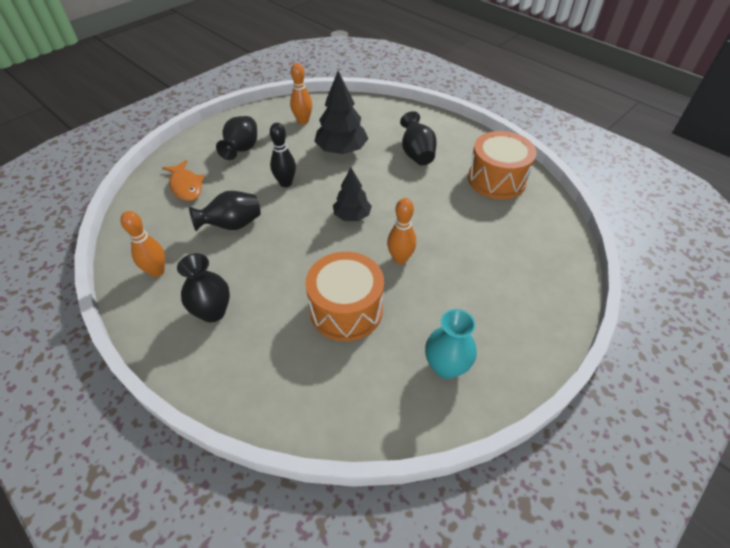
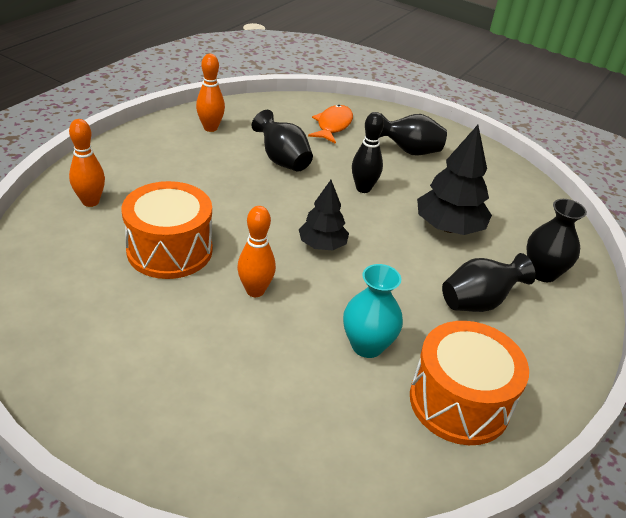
camera: 75 degrees right, 10 degrees down
orange fish [162,160,204,201] -> orange fish turned 150 degrees clockwise [308,105,353,144]
black vase [177,253,230,322] -> black vase moved to [527,199,587,282]
orange bowling pin [290,63,312,125] -> orange bowling pin moved to [69,119,105,207]
turquoise vase [425,309,477,379] -> turquoise vase moved to [343,264,403,358]

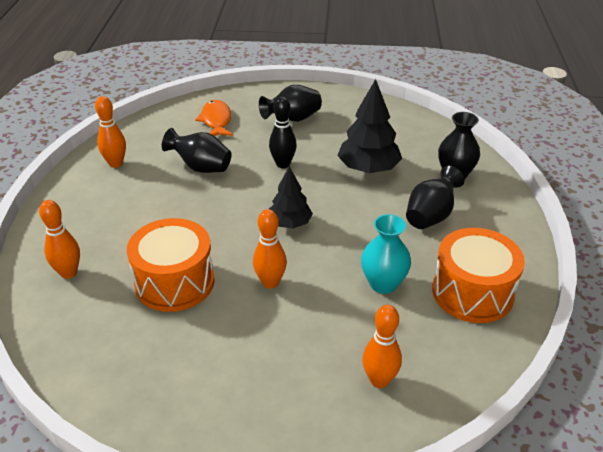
camera: 25 degrees left, 0 degrees up
none -> orange bowling pin [362,305,402,388]

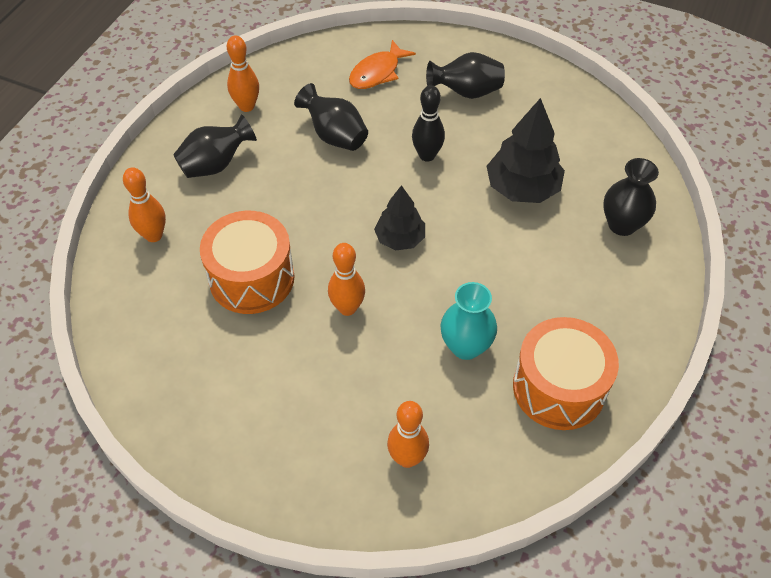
camera: 20 degrees right, 15 degrees up
orange fish [195,100,233,136] -> orange fish turned 150 degrees counterclockwise [349,40,416,89]
black vase [406,166,465,229] -> black vase moved to [173,114,257,178]

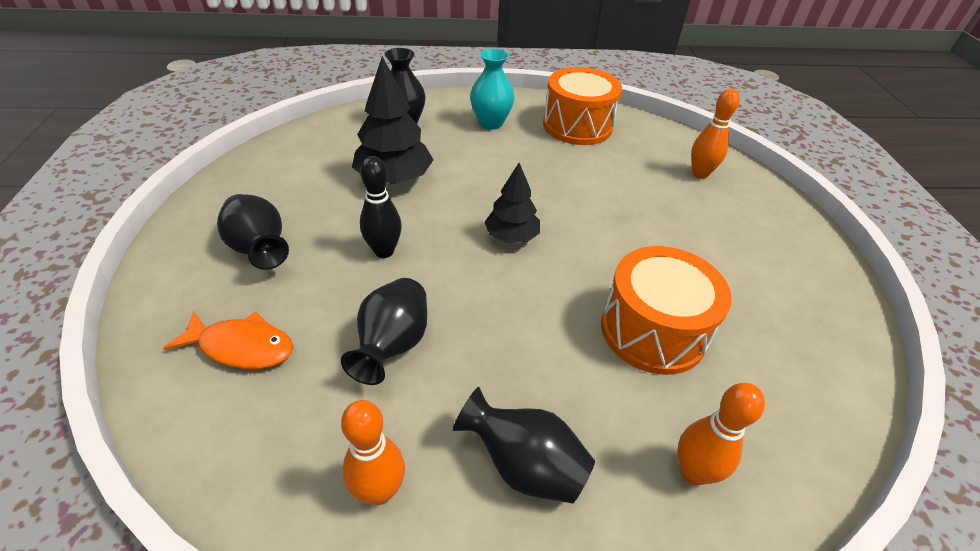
camera: 120 degrees left, 10 degrees down
orange bowling pin [328,243,365,316] -> none
turquoise vase [441,282,497,360] -> turquoise vase moved to [470,48,515,130]

